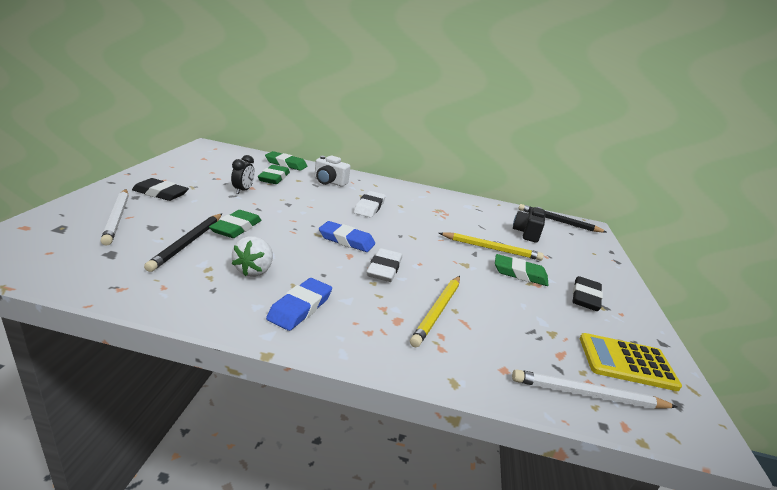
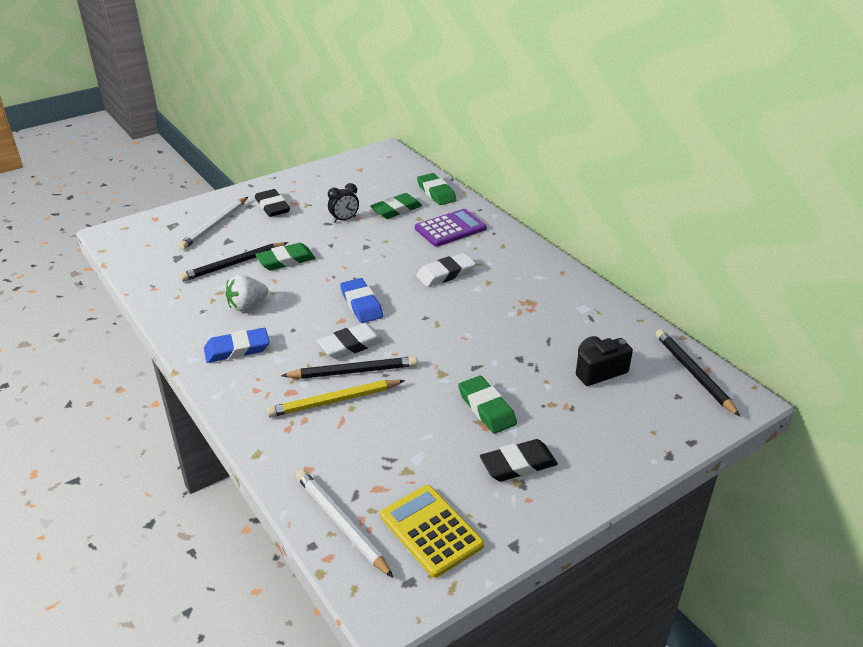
camera: 50 degrees right, 10 degrees up
white camera [314,155,350,186] -> purple calculator [415,209,487,247]
yellow pencil [439,232,544,260] -> none
none -> black pencil [281,356,418,379]

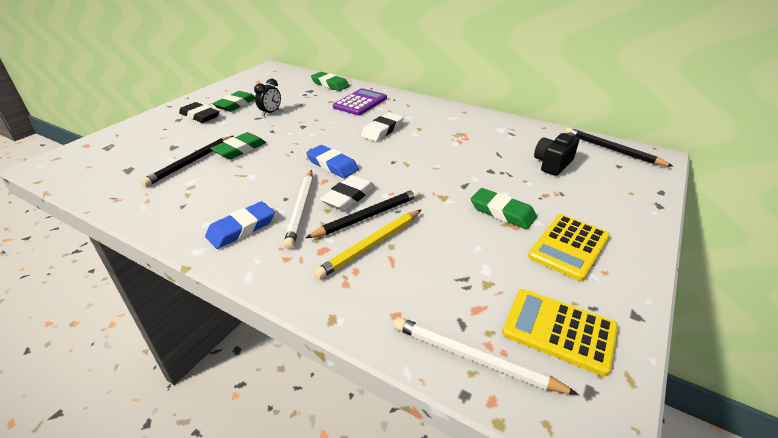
camera: 25 degrees left, 0 degrees up
white pencil [178,197,248,250] -> white pencil moved to [283,170,313,249]
white strawberry [226,275,268,312] -> none
green eraser [370,193,422,219] -> green eraser moved to [213,91,255,112]
black eraser [480,439,558,482] -> yellow calculator [528,214,610,281]

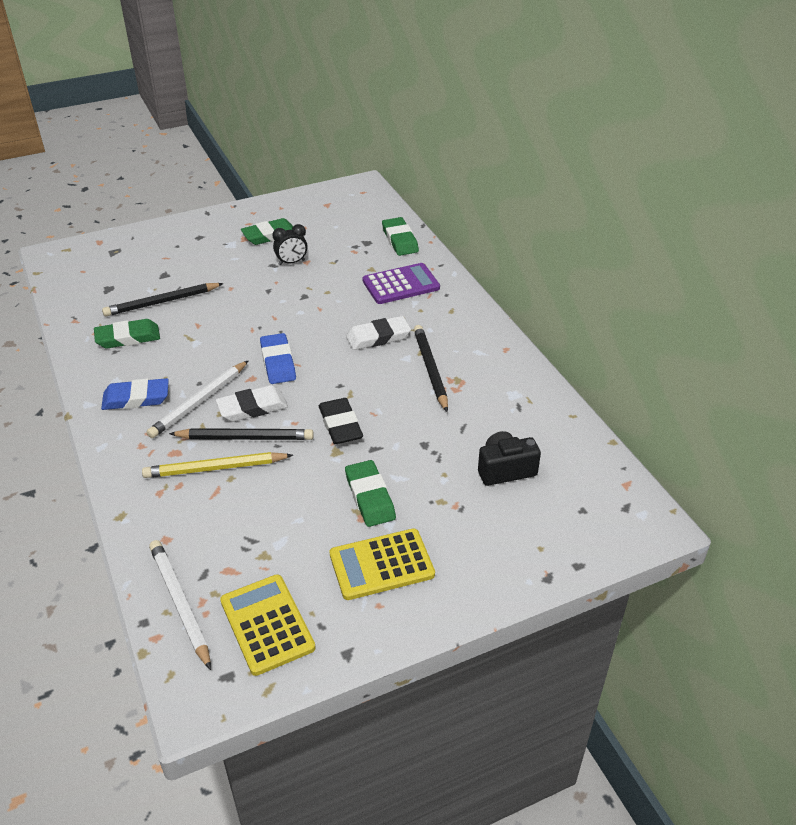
camera: 35 degrees right, 5 degrees up
black eraser [179,102,219,123] -> black eraser moved to [319,398,363,444]
green eraser [210,132,266,159] -> green eraser moved to [94,319,160,349]
black pencil [565,127,674,167] -> black pencil moved to [414,325,448,412]

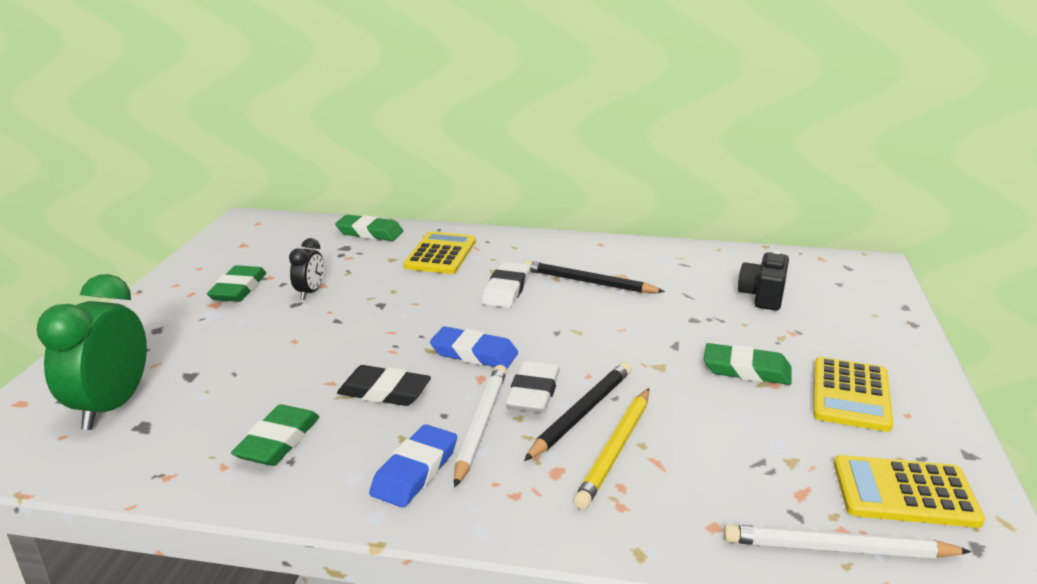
camera: 55 degrees left, 15 degrees down
black pencil [102,283,224,316] -> none
white pencil [147,360,249,438] -> white pencil turned 150 degrees counterclockwise [454,365,507,487]
black eraser [319,398,363,444] -> black eraser moved to [337,365,431,406]
purple calculator [363,263,440,304] -> yellow calculator [403,232,476,274]
none -> green clock [37,274,147,430]

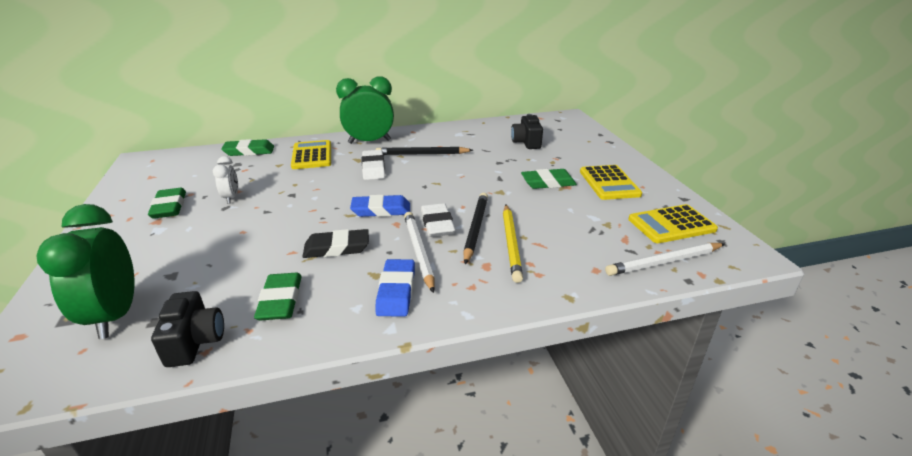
camera: 25 degrees left, 5 degrees up
black clock [289,238,324,300] -> white clock [213,156,238,204]
none -> black camera [151,291,224,367]
none -> green clock [336,76,394,144]

